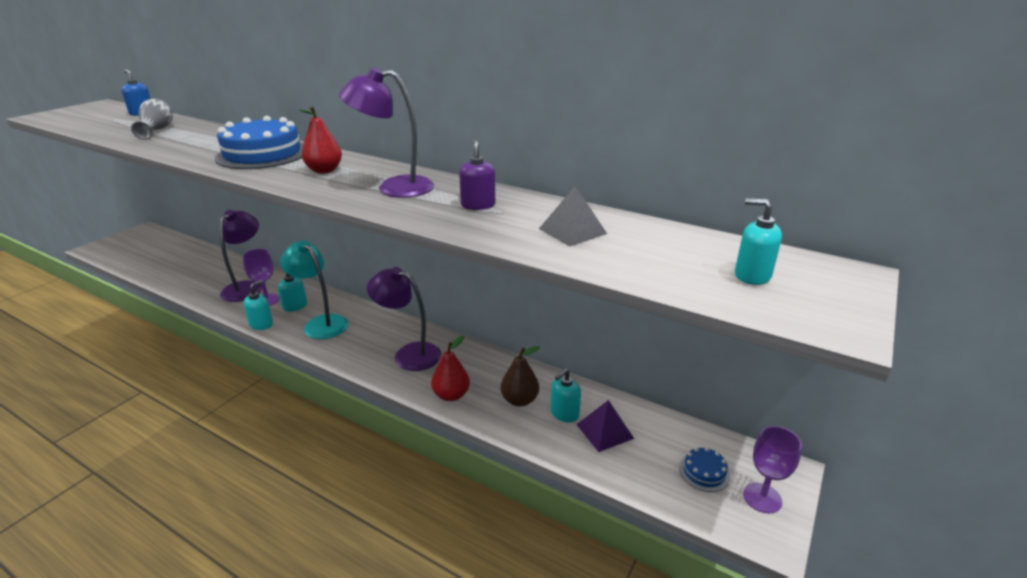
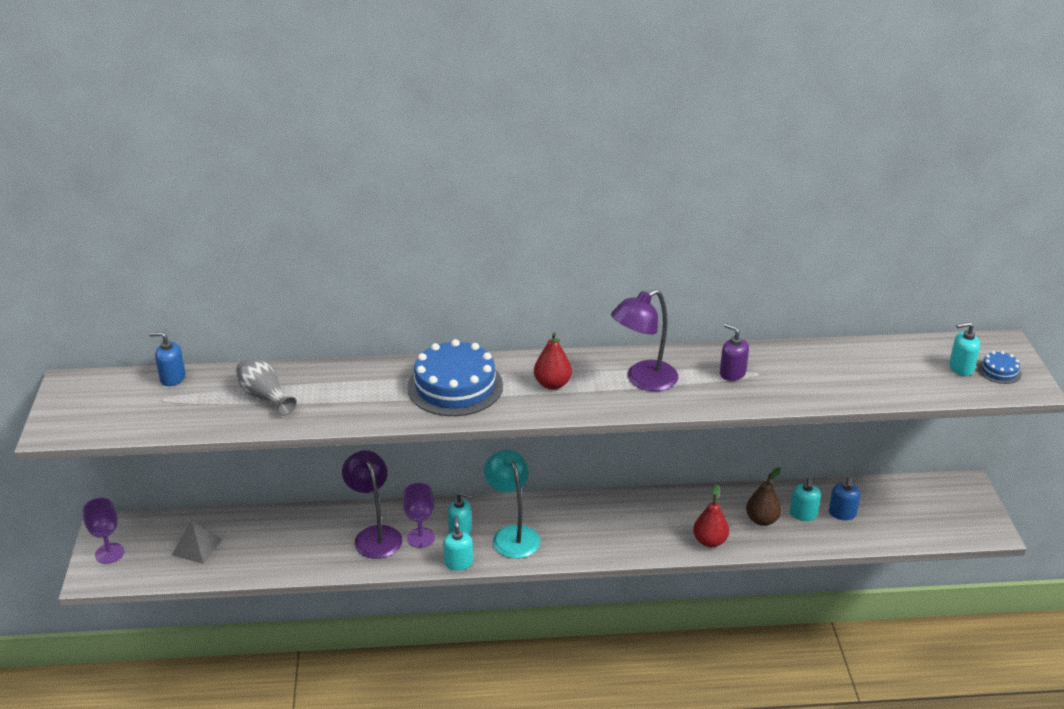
camera: 35 degrees left, 5 degrees up
turquoise lamp [280,240,349,339] -> turquoise lamp turned 60 degrees clockwise [484,450,540,558]
purple lamp [367,267,442,371] -> none
grey pyramid [539,186,607,246] -> grey pyramid moved to [172,521,222,564]
purple pyramid [576,400,634,452] -> blue soap dispenser [829,476,861,520]
blue cake [679,447,730,492] -> blue cake moved to [978,351,1021,384]
purple goblet [743,426,802,513] -> purple goblet moved to [83,498,124,564]

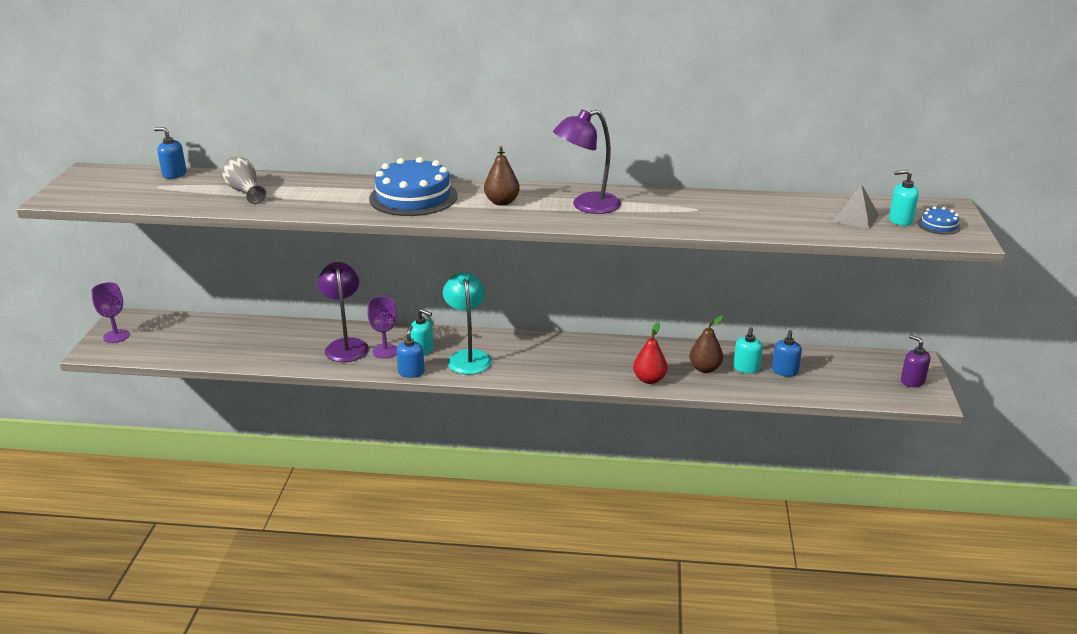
camera: 10 degrees right, 5 degrees down
grey pyramid [172,521,222,564] -> grey pyramid moved to [832,184,879,229]
turquoise soap dispenser [443,515,473,571] -> blue soap dispenser [396,325,425,378]
red pear [534,332,572,390] -> brown pear [484,146,520,206]
purple soap dispenser [720,323,749,381] -> purple soap dispenser moved to [901,335,930,387]

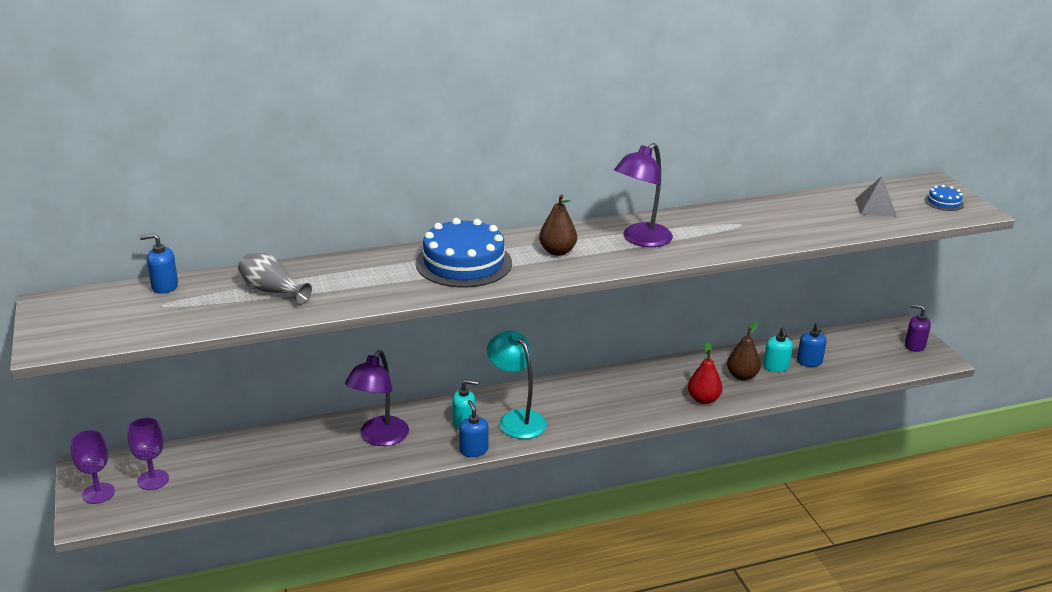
camera: 25 degrees left, 0 degrees up
purple lamp [318,262,369,362] -> purple lamp turned 120 degrees counterclockwise [345,350,409,446]
purple goblet [367,296,397,359] -> purple goblet moved to [127,418,169,490]
turquoise soap dispenser [889,170,919,226] -> none

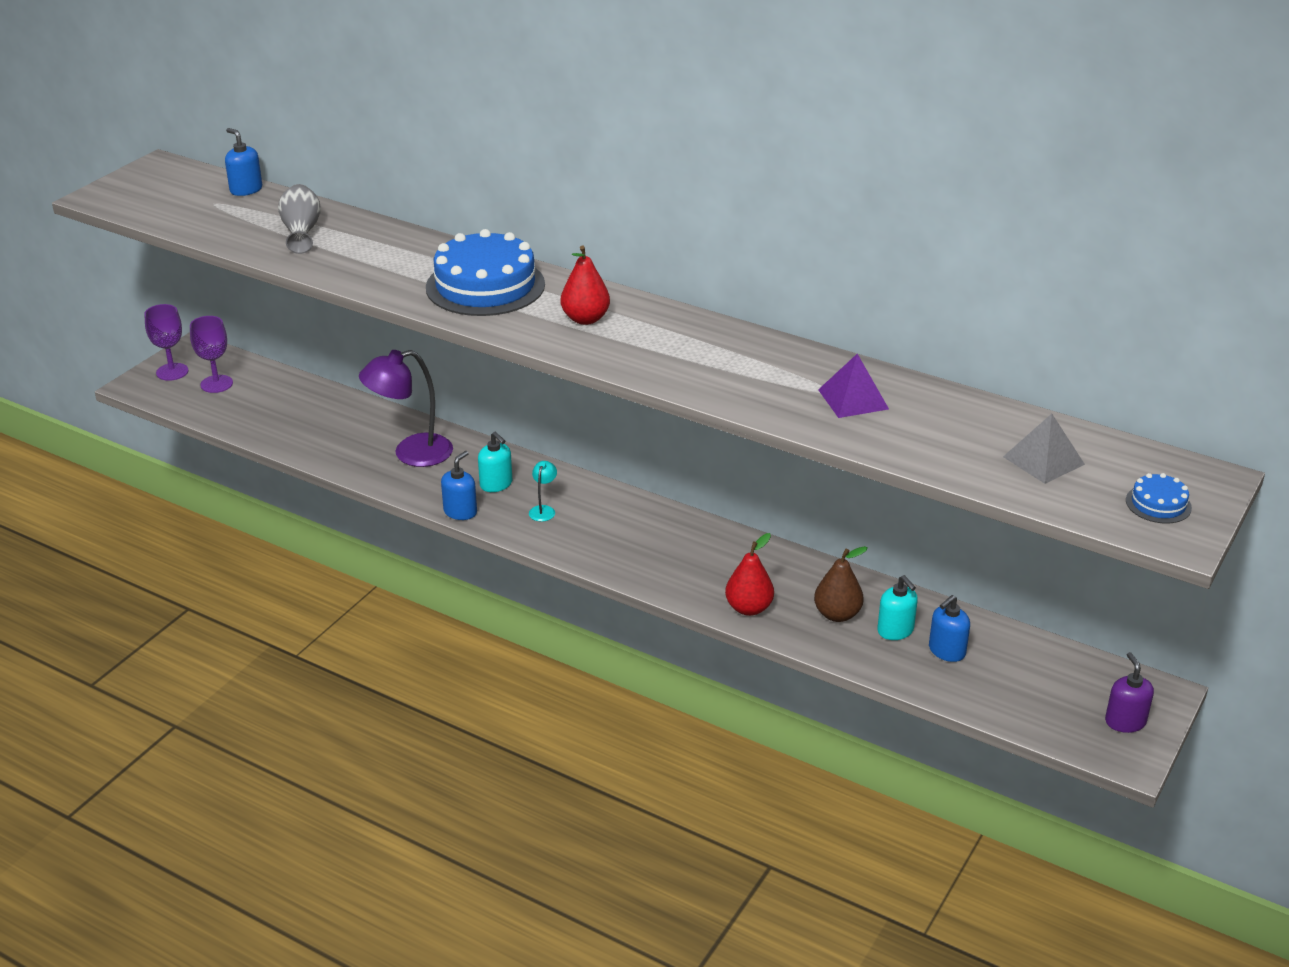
camera: 50 degrees right, 5 degrees up
turquoise lamp [487,331,547,439] -> turquoise lamp [529,461,557,522], size x0.44
brown pear [539,194,577,256] -> red pear [561,245,610,325]
purple lamp [614,143,673,247] -> none
turquoise soap dispenser [763,327,793,372] -> turquoise soap dispenser turned 75 degrees counterclockwise [877,575,918,640]
none -> purple pyramid [818,354,889,418]

